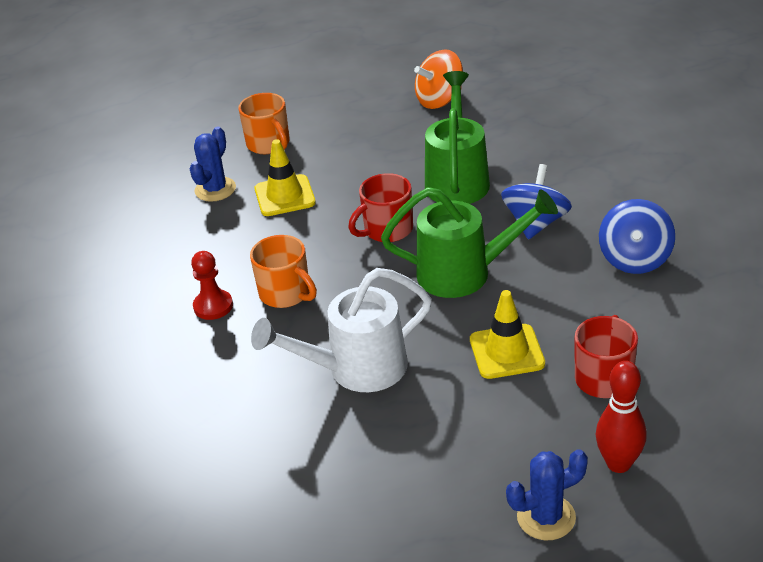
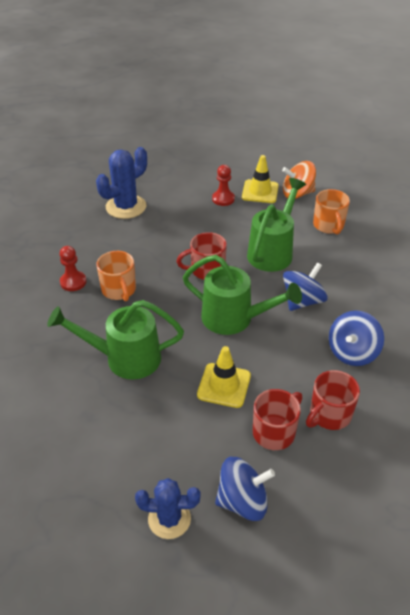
camera: 20 degrees right, 5 degrees up
blue cactus [190,126,236,202] -> blue cactus [96,147,147,219], size x1.50
orange mug [238,93,290,154] -> orange mug moved to [313,189,350,234]
white watering can [251,268,432,392] -> green watering can [47,300,184,379]
yellow traffic cone [254,139,316,216] -> yellow traffic cone moved to [242,155,279,203]
red bowling pin [596,361,647,473] -> blue spinning top [215,457,275,521]
none -> red pawn [212,165,235,206]
none -> red mug [306,370,360,430]

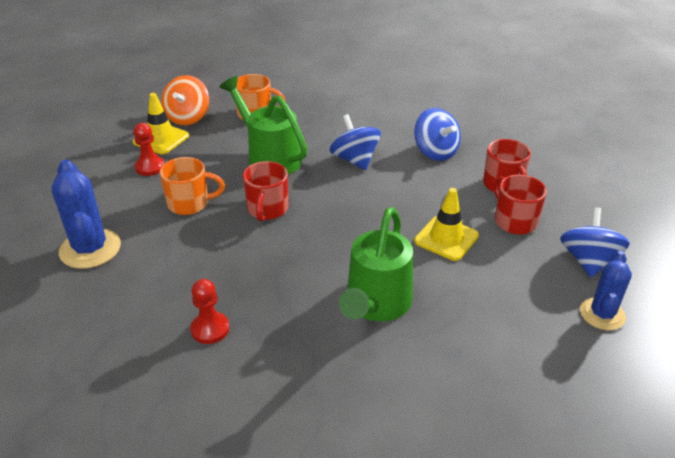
camera: 70 degrees left, 5 degrees down
orange mug [96,251,136,301] -> orange mug moved to [160,157,225,215]
green watering can [183,255,302,335] -> none

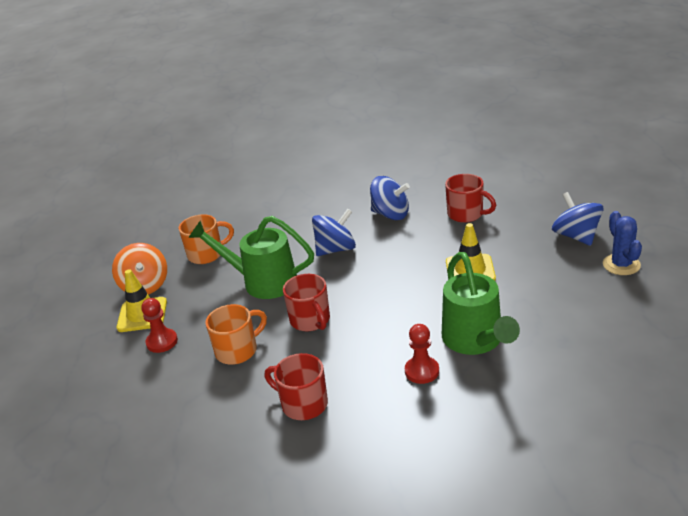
camera: 30 degrees left, 5 degrees down
blue cactus [51,159,121,269] -> none
red pawn [190,279,229,344] -> red pawn moved to [405,324,439,384]
blue spinning top [330,114,381,170] -> blue spinning top turned 120 degrees clockwise [312,209,356,256]
red mug [494,174,547,235] -> red mug moved to [264,353,328,420]

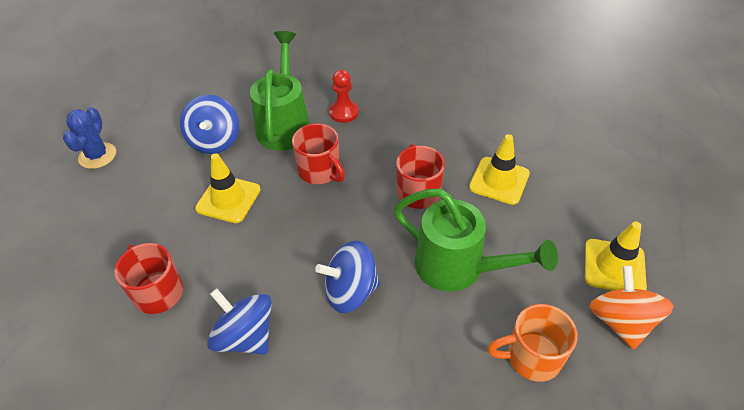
camera: 165 degrees left, 15 degrees up
red pawn [141,298,178,353] -> none
orange mug [205,304,267,365] -> yellow traffic cone [469,134,530,205]
red mug [264,353,328,420] -> red mug moved to [292,123,345,184]
blue spinning top [552,192,604,246] -> blue spinning top moved to [180,95,239,154]

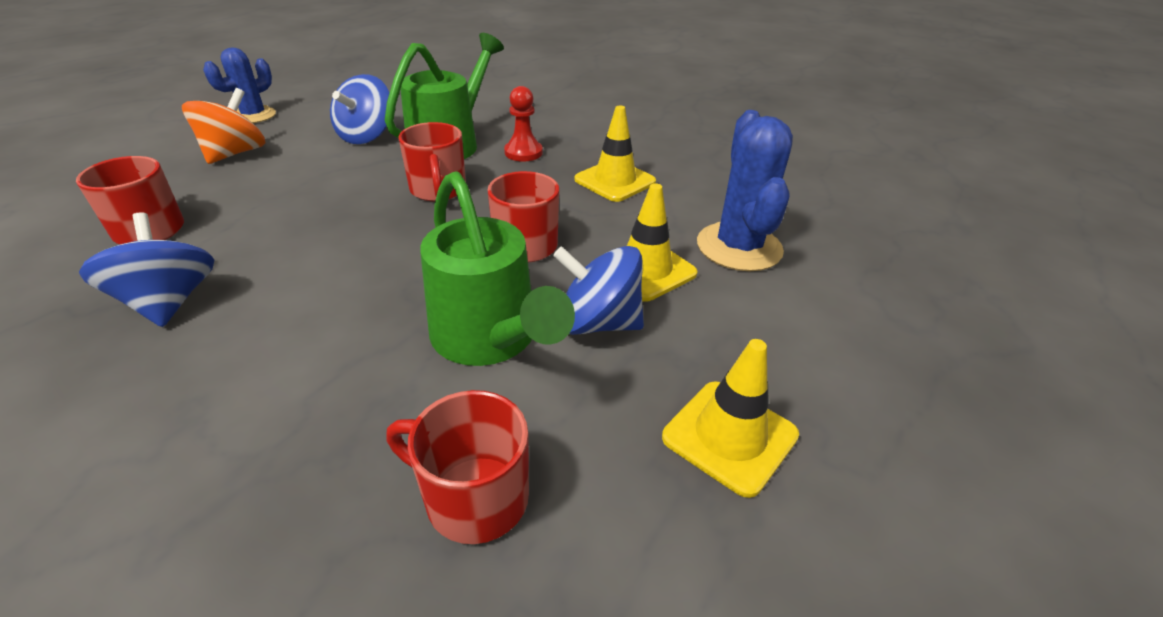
camera: 25 degrees right, 10 degrees down
yellow traffic cone [195,153,260,223] -> yellow traffic cone moved to [574,106,656,202]
blue spinning top [315,241,380,313] -> blue spinning top moved to [553,246,644,335]
orange mug [487,304,578,382] -> red mug [386,390,529,544]
orange spinning top [589,266,674,349] -> orange spinning top moved to [182,88,265,164]
none -> blue cactus [697,110,793,271]

